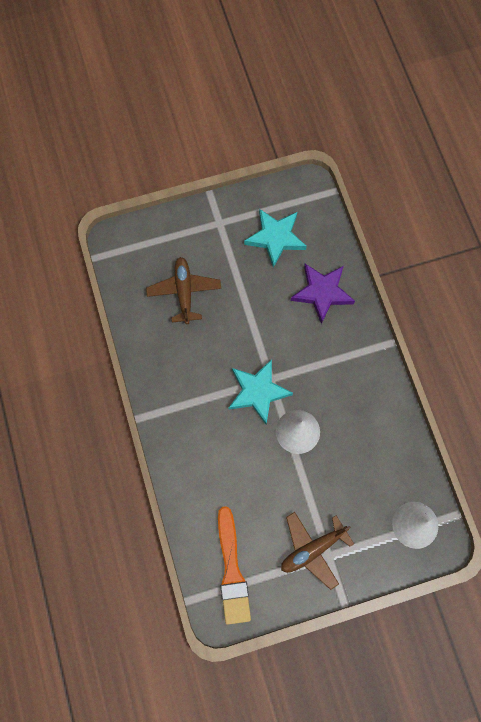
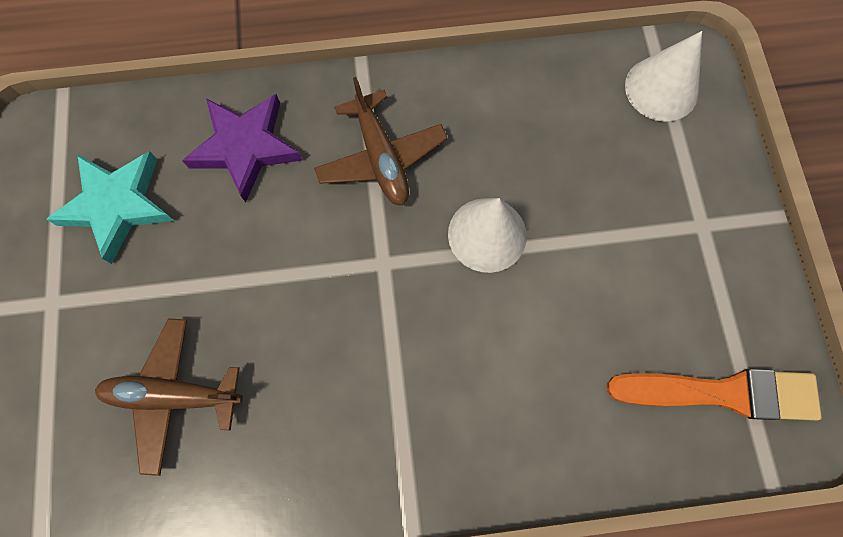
camera: 80 degrees left, 0 degrees up
turquoise star [228,359,293,424] -> none
brown plane [281,512,354,590] -> brown plane moved to [314,77,447,206]

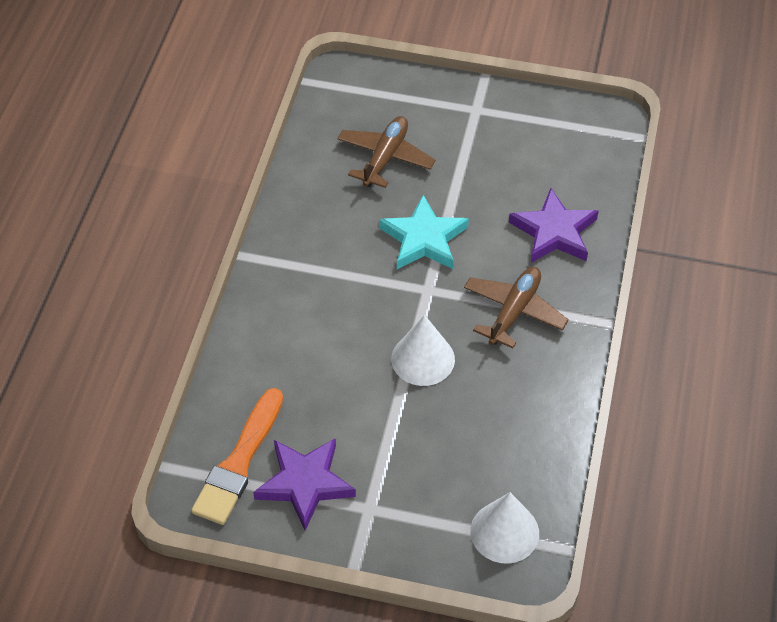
camera: 110 degrees right, 20 degrees down
turquoise star [46,151,174,264] -> turquoise star moved to [379,195,469,269]
brown plane [314,77,447,206] -> brown plane turned 120 degrees clockwise [464,267,569,348]
none -> purple star [253,438,356,531]

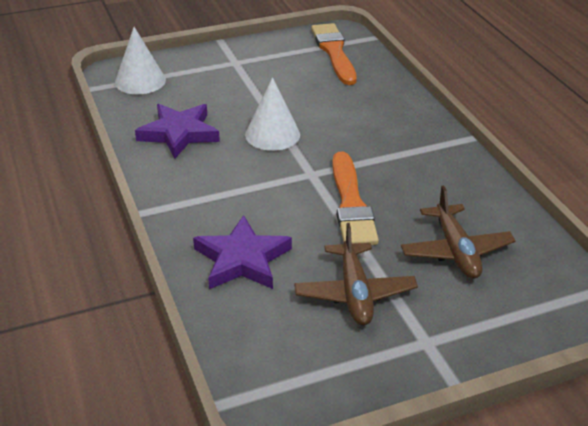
camera: 145 degrees right, 15 degrees down
purple star [253,438,356,531] -> purple star moved to [135,104,220,159]
turquoise star [379,195,469,269] -> orange brush [332,152,379,245]
brown plane [464,267,569,348] -> brown plane moved to [294,223,418,325]

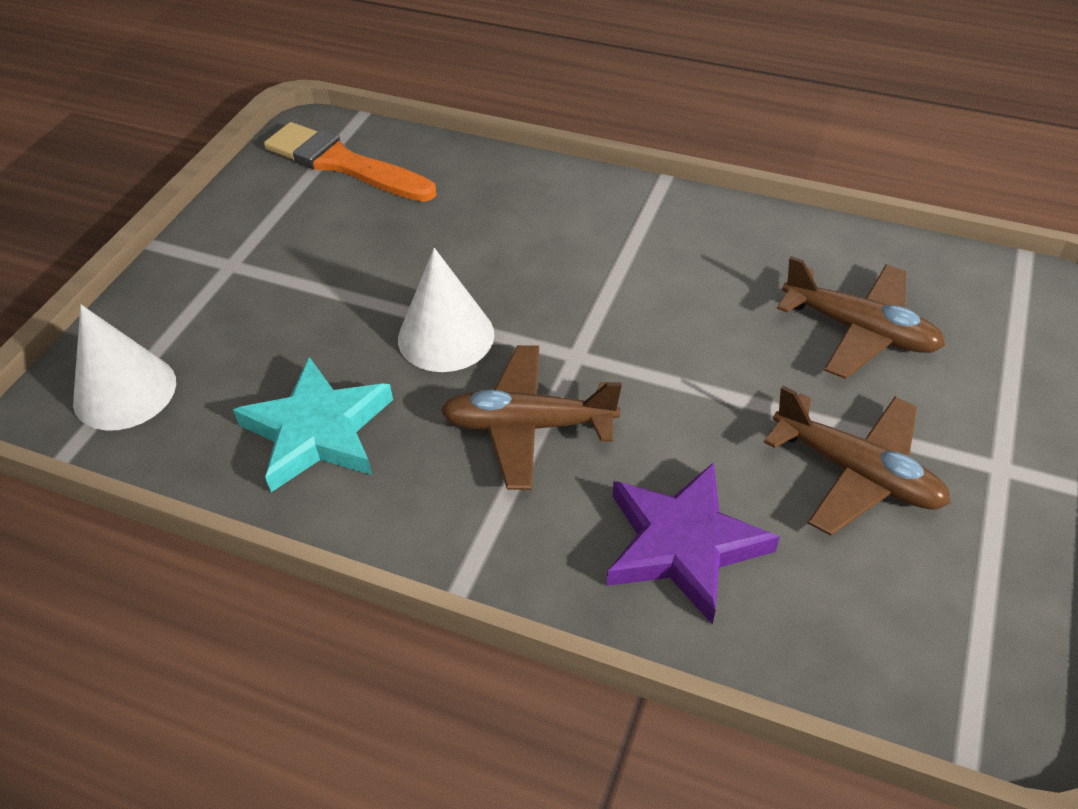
camera: 45 degrees left, 10 degrees up
purple star [135,104,220,159] -> turquoise star [233,357,393,492]
orange brush [332,152,379,245] -> none
none -> brown plane [441,345,622,490]

